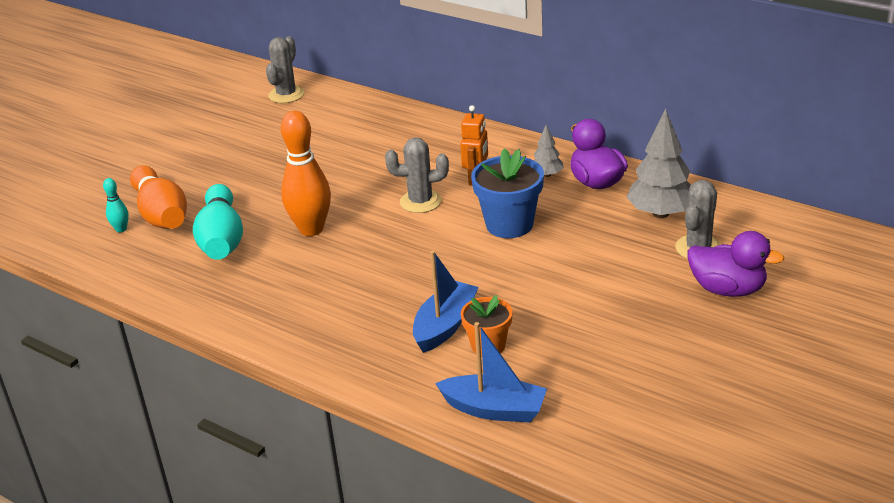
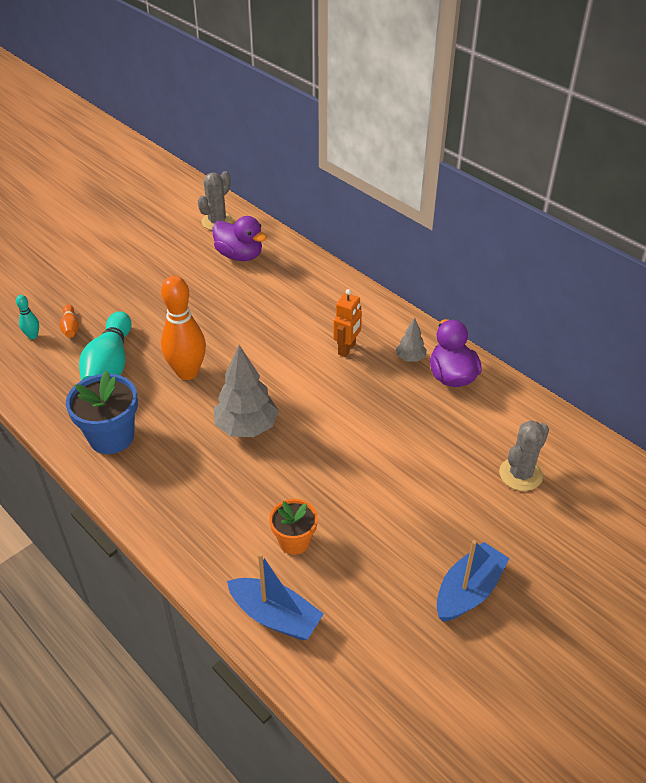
camera: 10 degrees right, 10 degrees up
orange bowling pin [130,165,187,229] -> orange bowling pin [60,304,79,338], size x0.46
grey cactus [385,137,449,213] -> none
blue boat [413,250,479,353] -> blue boat moved to [437,540,510,622]
blue flower pot [471,148,544,238] -> blue flower pot moved to [66,371,138,454]
grey tree [626,109,691,218] -> grey tree moved to [214,345,279,437]
purple duck [688,231,784,297] -> purple duck moved to [212,216,267,261]

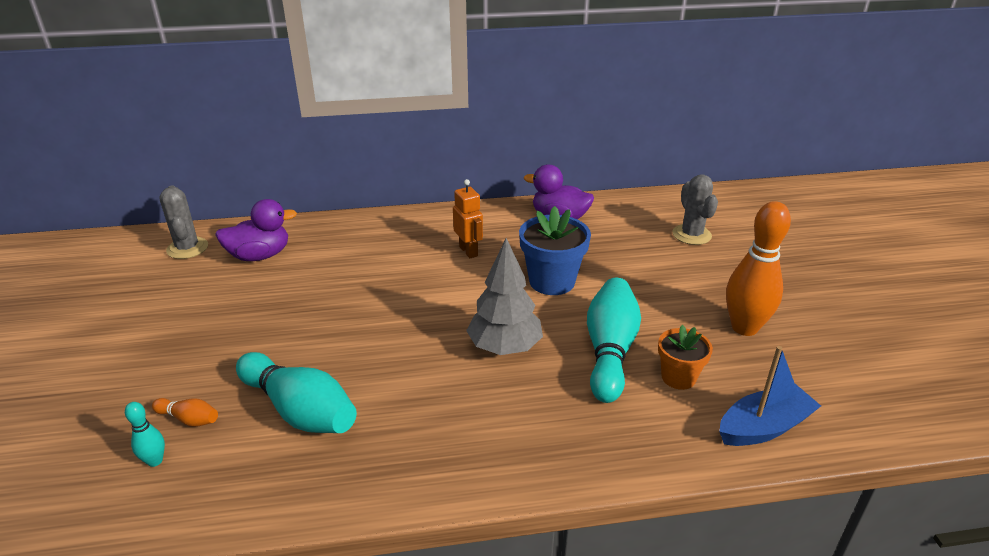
camera: 55 degrees left, 10 degrees down
blue flower pot [66,371,138,454] -> blue flower pot moved to [519,206,591,295]
orange bowling pin [161,276,206,380] -> orange bowling pin moved to [726,201,791,336]
grey tree [396,318,427,362] -> none
blue boat [437,540,510,622] -> none
none -> turquoise bowling pin [587,278,641,403]

